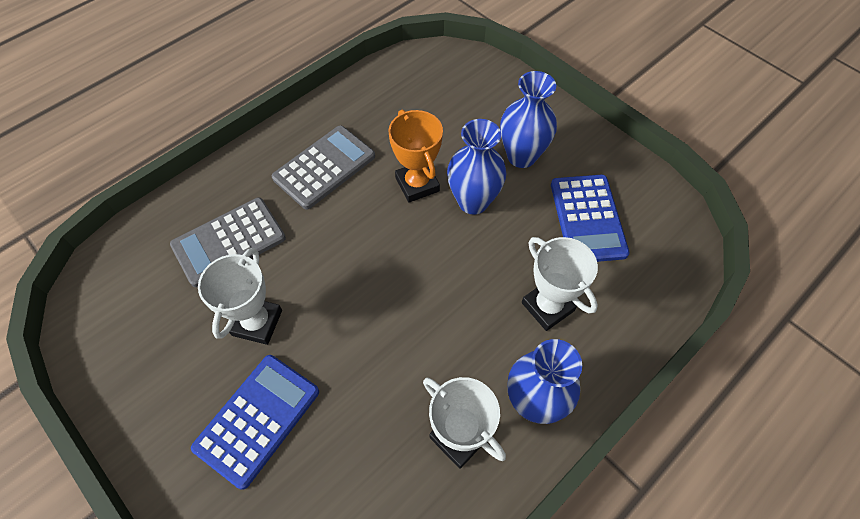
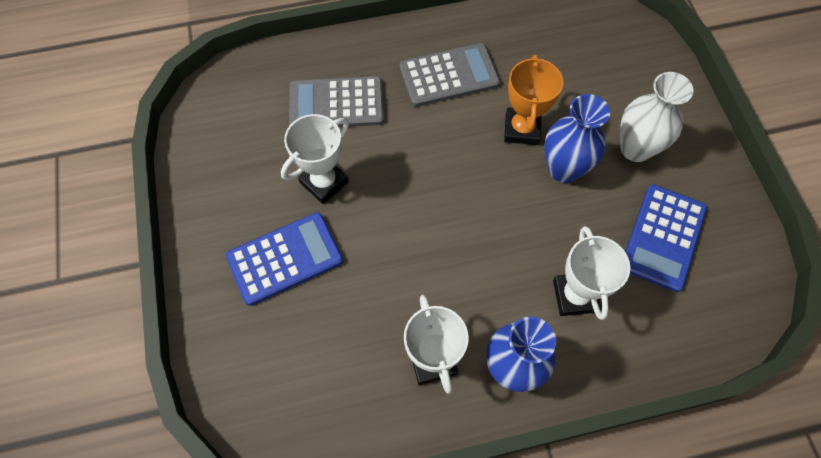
camera: 30 degrees right, 5 degrees up
blue vase [500,71,557,168] -> white vase [620,72,694,162]

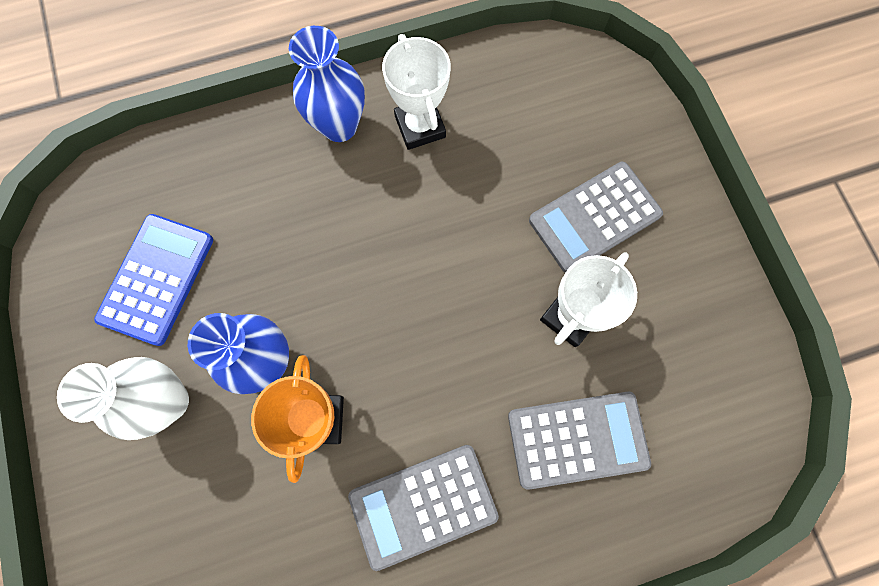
camera: 175 degrees right, 10 degrees up
blue calculator [226,212,343,306] -> grey calculator [529,162,663,273]
white trophy [553,226,630,320] -> none

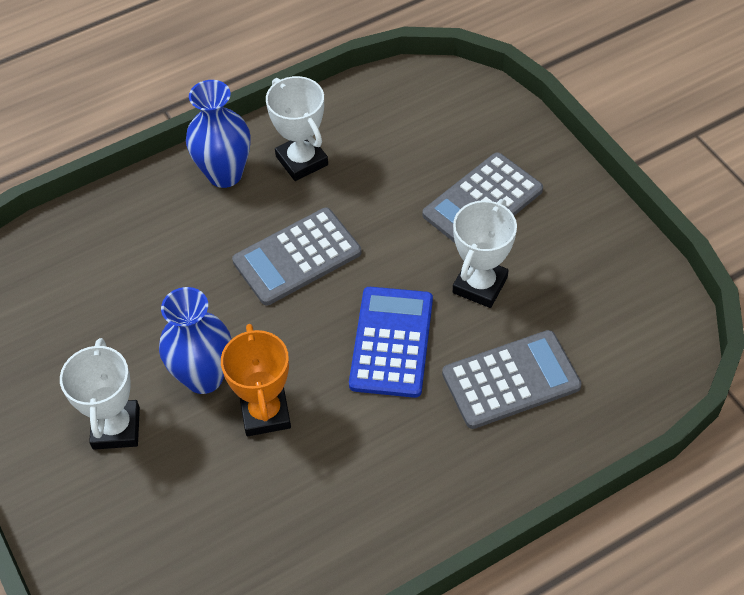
camera: 10 degrees left, 20 degrees down
white vase [57,357,189,440] -> white trophy [60,338,140,450]
blue calculator [94,214,213,346] -> blue calculator moved to [349,287,433,398]
grey calculator [348,445,499,571] -> grey calculator moved to [232,208,361,305]

